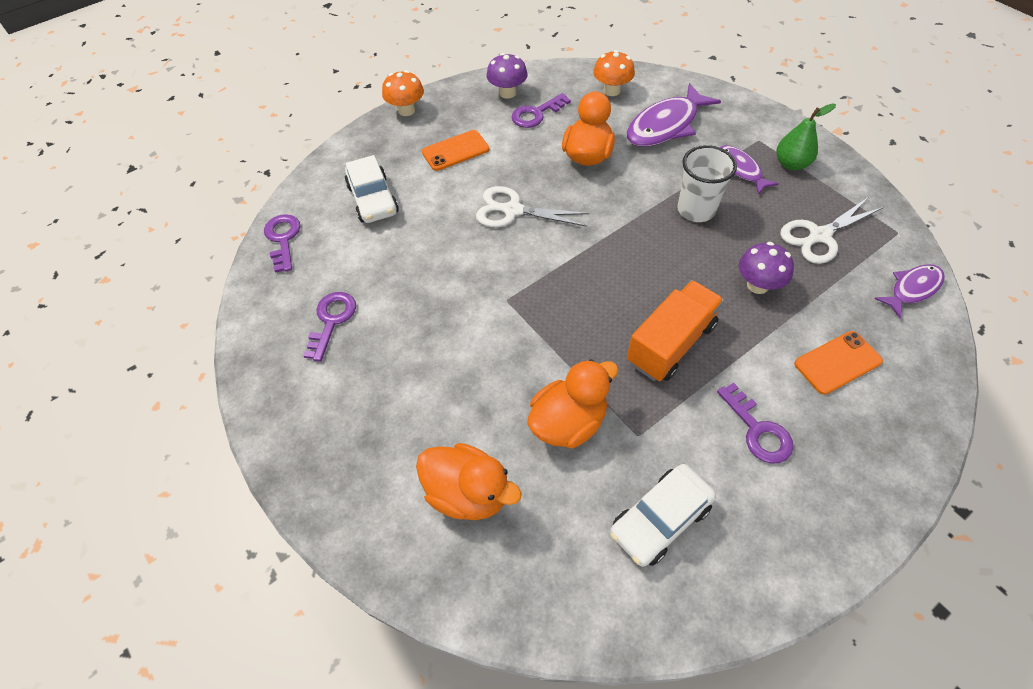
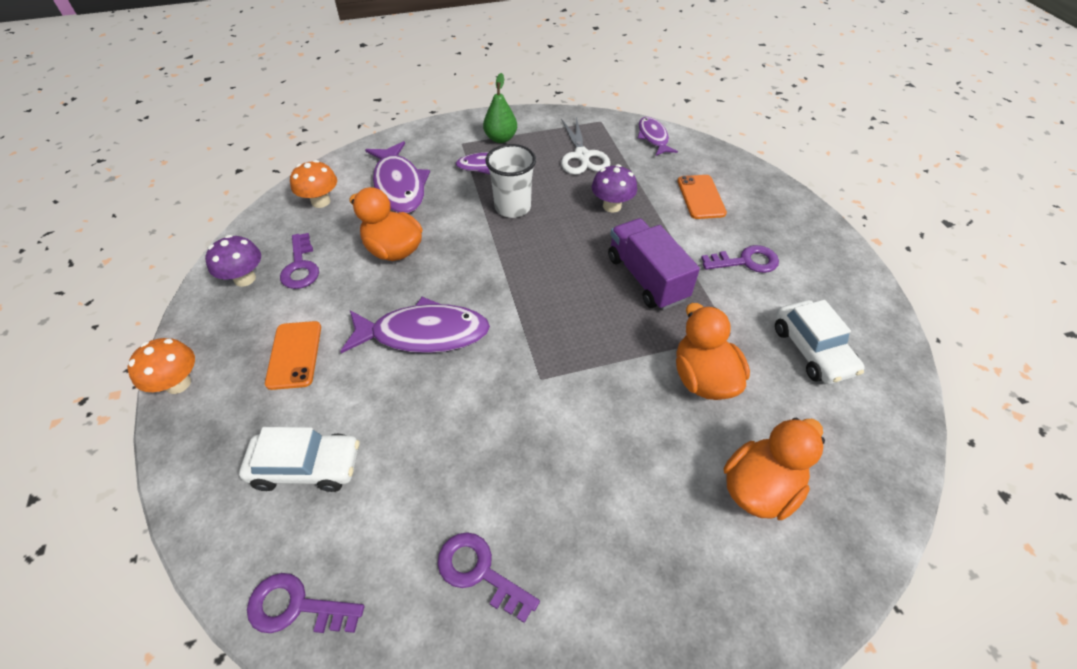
camera: 70 degrees left, 5 degrees down
white scissors [476,186,590,227] -> purple fish [340,297,490,354]
orange truck [627,280,724,381] -> purple truck [608,218,700,310]

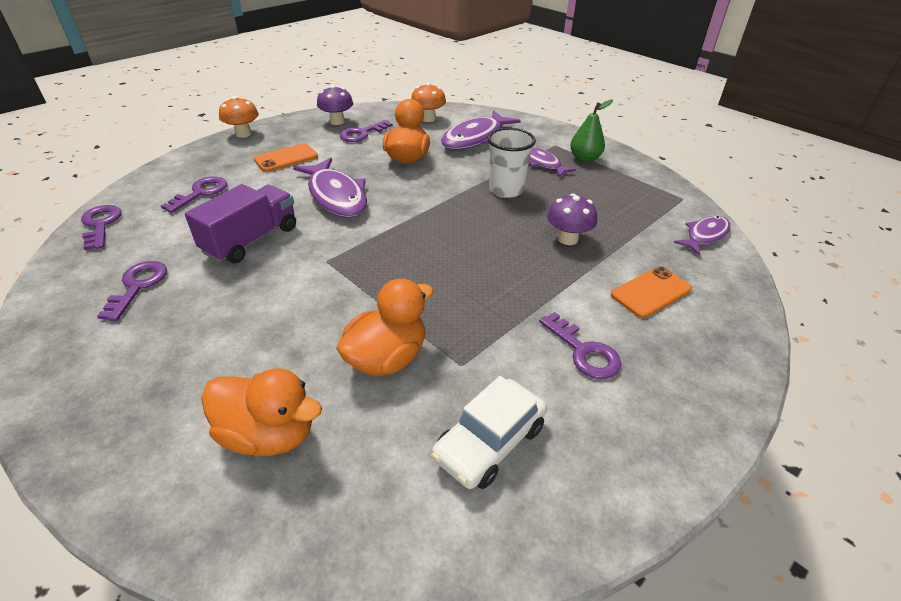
camera: 60 degrees right, 10 degrees down
white car [239,427,359,492] -> purple key [161,176,227,213]
white scissors [561,117,610,175] -> none
purple truck [608,218,700,310] -> purple truck moved to [185,184,296,263]

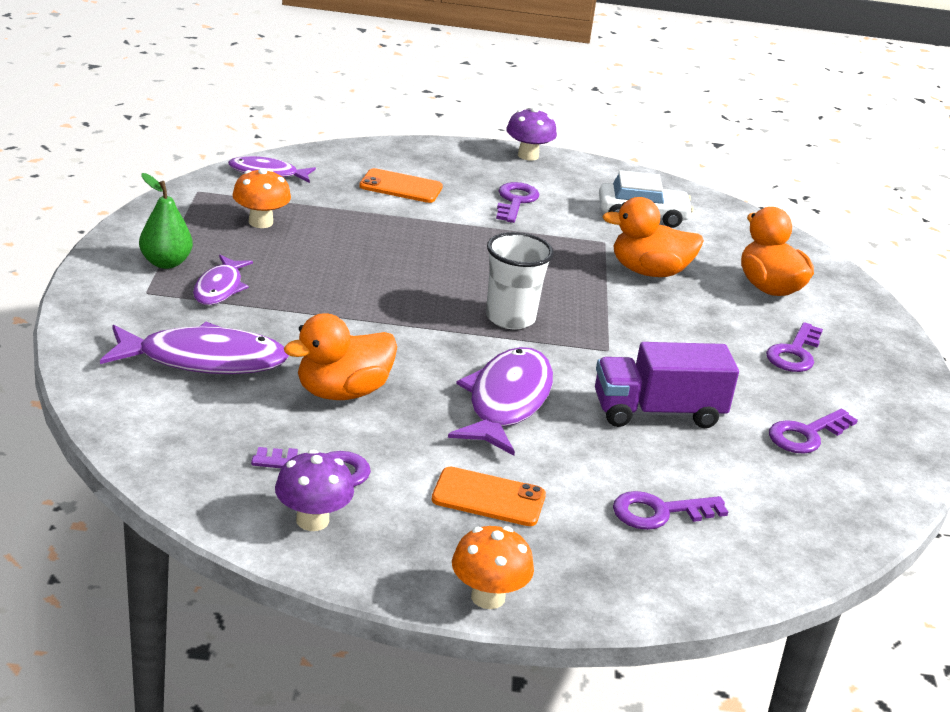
camera: 135 degrees left, 10 degrees down
purple key [81,205,121,250] -> purple key moved to [766,322,823,372]
orange mushroom [411,83,446,122] -> orange mushroom moved to [232,168,291,228]
white cup [487,128,536,198] -> white cup moved to [486,232,554,329]
purple mushroom [547,194,597,245] -> purple mushroom moved to [506,107,557,161]

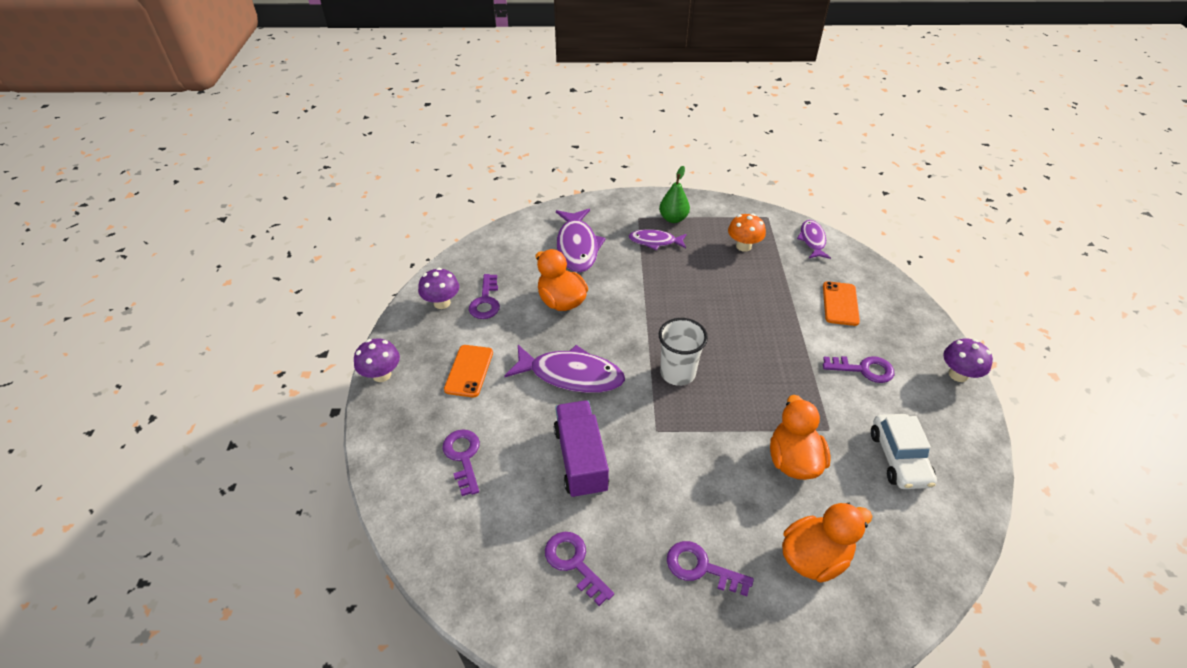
camera: 90 degrees right, 15 degrees up
orange mushroom [452,526,534,609] -> purple mushroom [354,338,400,382]

